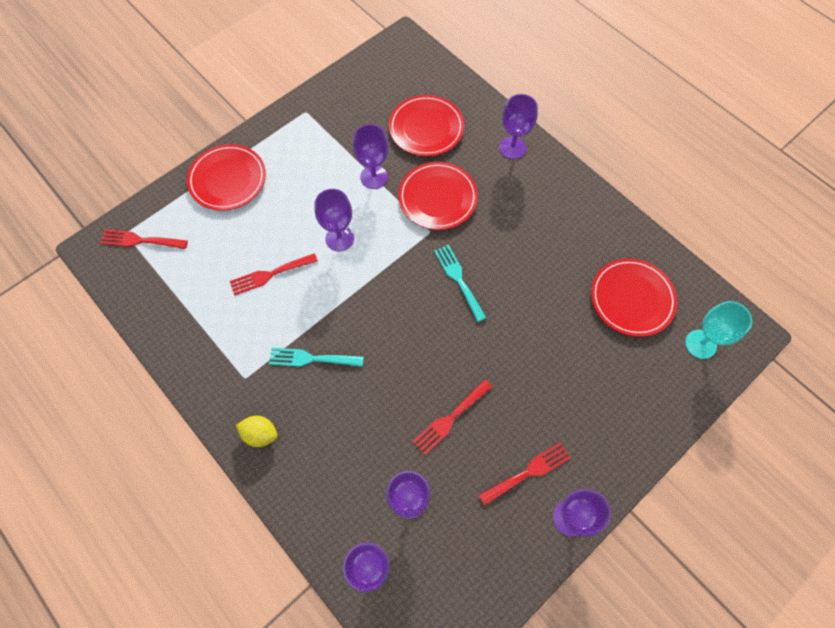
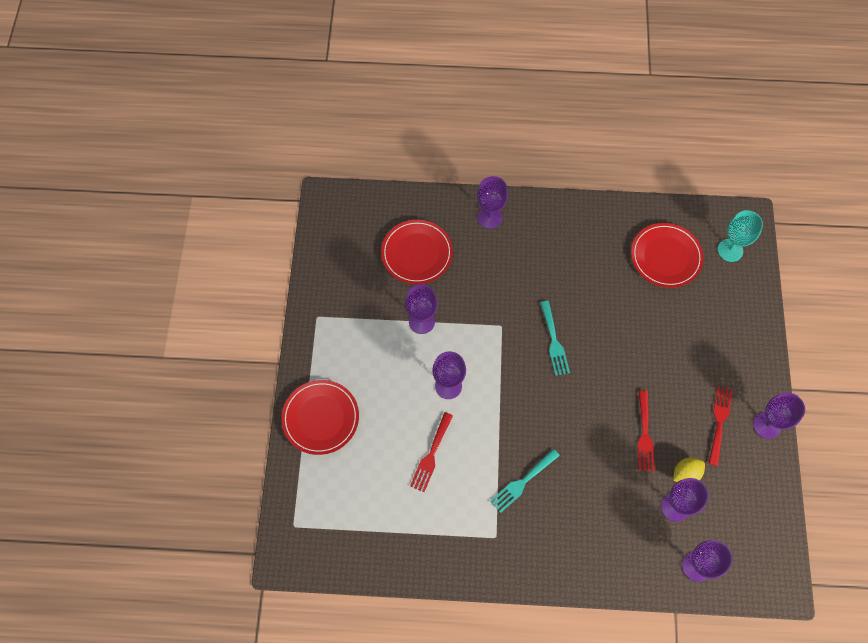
camera: 45 degrees left, 0 degrees up
red fork [100,229,188,249] -> none
yellow lemon [236,416,278,447] -> yellow lemon moved to [673,458,705,482]
red plate [398,162,478,230] -> none
turquoise fork [434,244,486,322] -> turquoise fork turned 120 degrees counterclockwise [540,301,570,376]

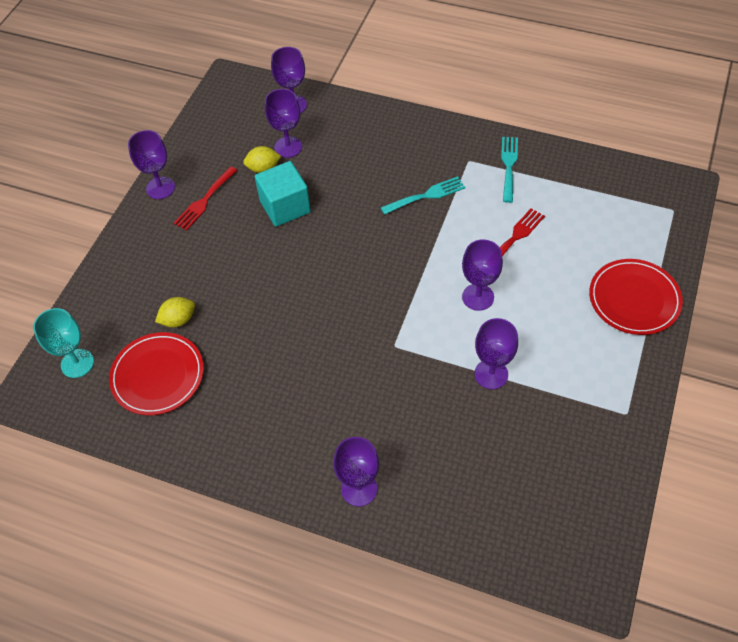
camera: 160 degrees left, 10 degrees down
red plate [381,220,453,284] -> none
turquoise fork [540,301,570,376] -> turquoise fork moved to [501,137,518,203]
red fork [638,390,655,471] -> turquoise cube [255,161,311,227]
none -> yellow lemon [155,297,195,327]

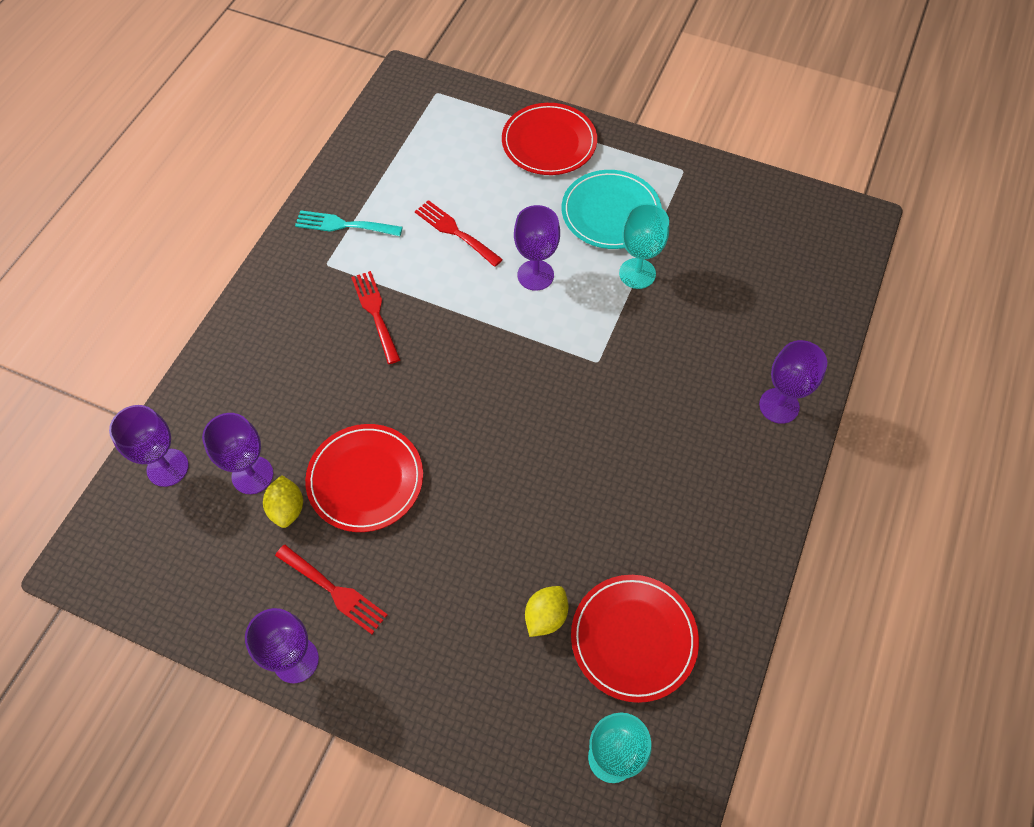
camera: 90 degrees left, 5 degrees up
yellow lemon [155,297,195,327] -> yellow lemon turned 60 degrees clockwise [525,586,569,637]
turquoise cube [255,161,311,227] -> red plate [305,424,423,532]
turquoise fork [381,176,465,215] -> red fork [351,271,400,364]
purple goblet [474,318,518,389] -> turquoise goblet [619,203,669,289]
none -> turquoise plate [562,170,662,249]

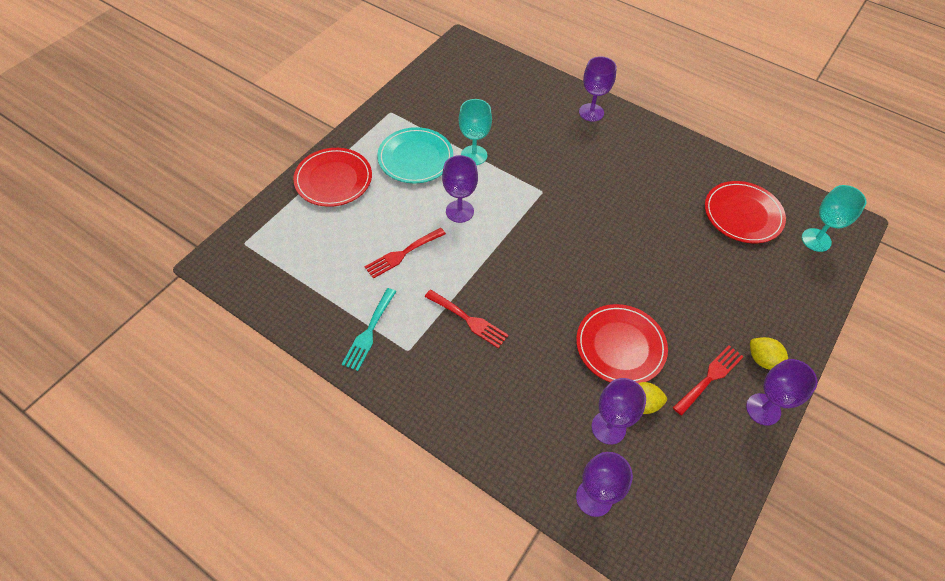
camera: 80 degrees left, 5 degrees down
red fork [351,271,400,364] -> red fork turned 135 degrees counterclockwise [424,290,509,348]
yellow lemon [525,586,569,637] -> yellow lemon moved to [750,337,788,370]

